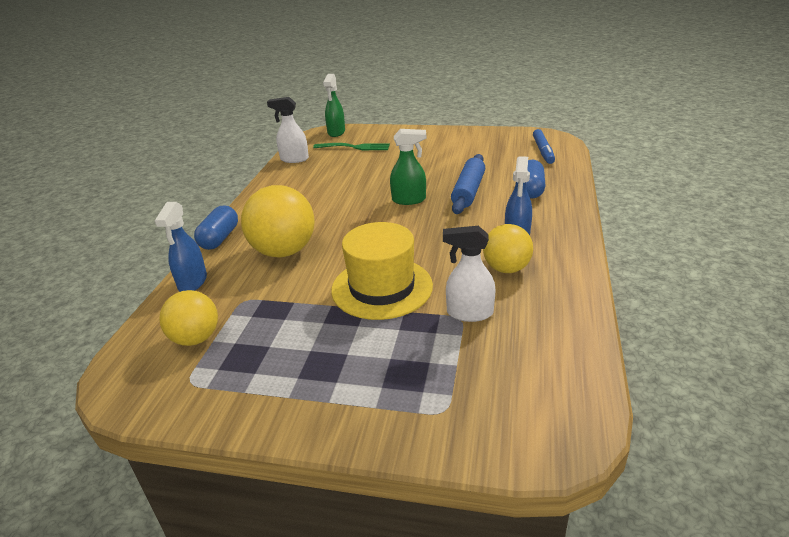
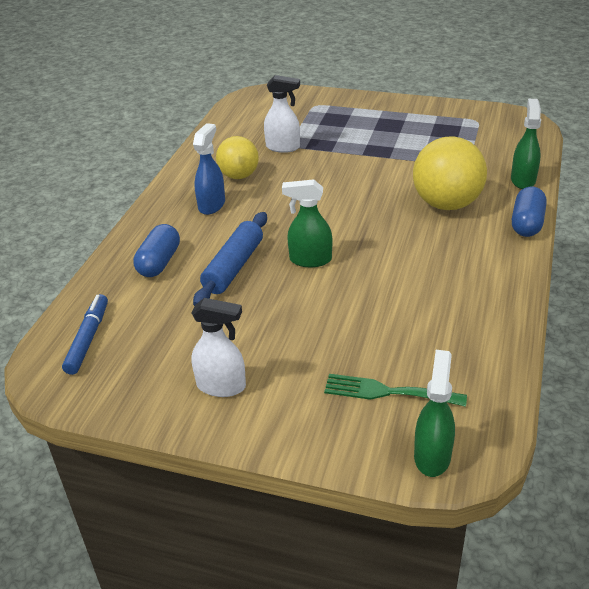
camera: 175 degrees left, 5 degrees up
blue spray bottle [155,202,207,292] -> green spray bottle [511,99,541,189]
yellow ball [159,290,218,346] -> none
white spray bottle [267,97,309,163] -> white spray bottle moved to [191,298,246,397]
yellow hat [331,222,433,320] -> none

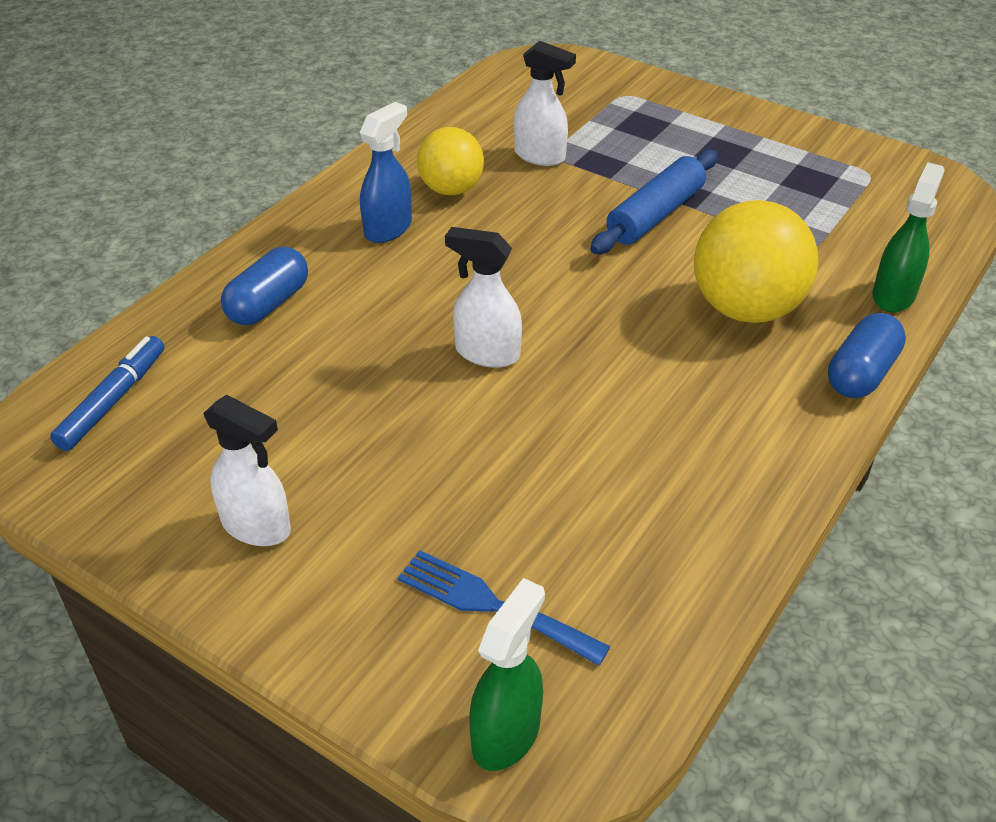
camera: 15 degrees right, 5 degrees up
blue rolling pin [193,212,267,306] -> blue rolling pin moved to [590,149,718,254]
green spray bottle [282,179,332,267] -> white spray bottle [445,227,522,368]
green fork [324,374,467,407] -> blue fork [398,550,611,666]

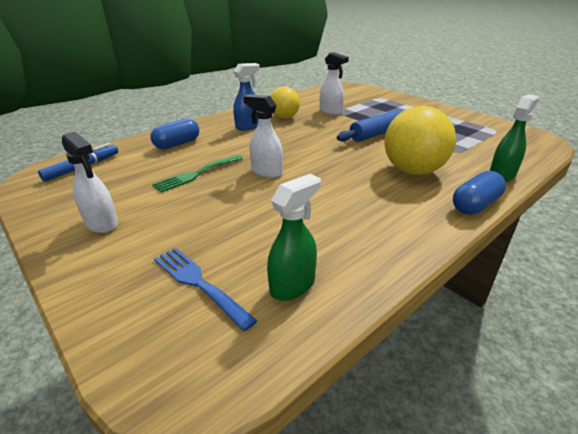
camera: 15 degrees right, 10 degrees down
green spray bottle [469,578,545,771] -> green spray bottle moved to [267,174,321,301]
none -> green fork [153,155,243,192]

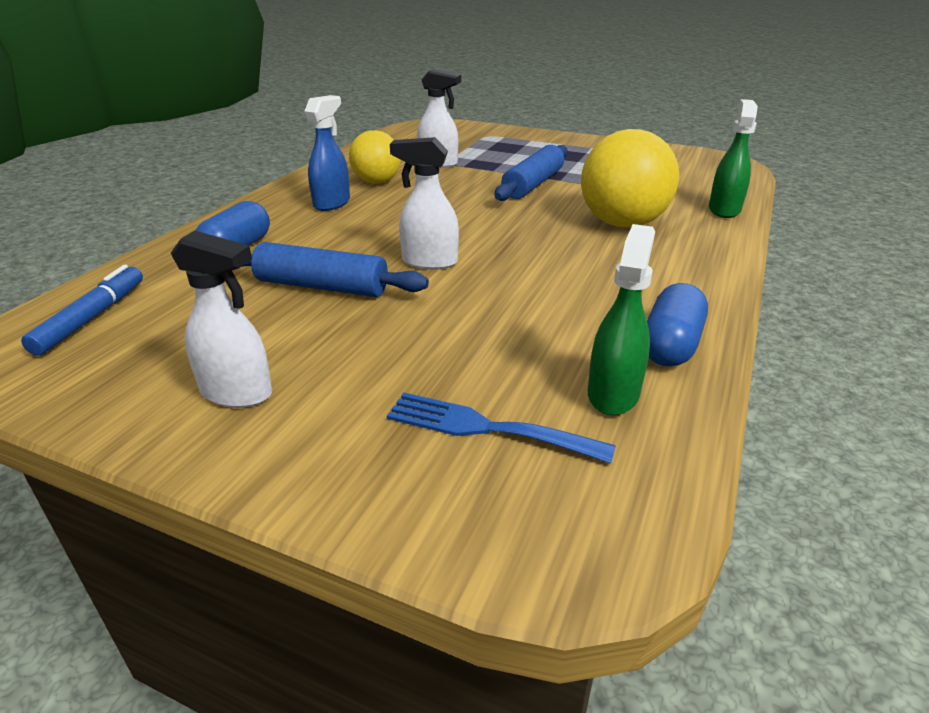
camera: 25 degrees left, 0 degrees up
green fork [153,155,243,192] -> blue rolling pin [242,242,429,297]
blue capsule [453,171,506,215] -> blue capsule moved to [647,283,708,367]

